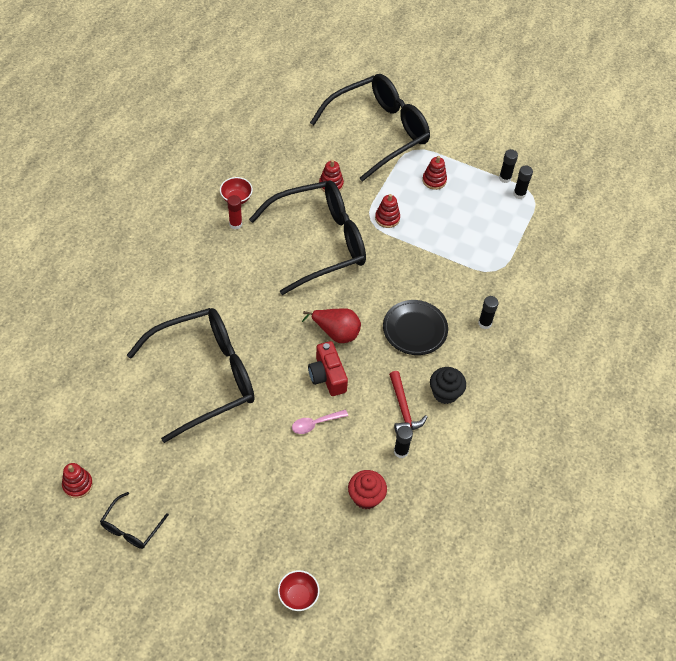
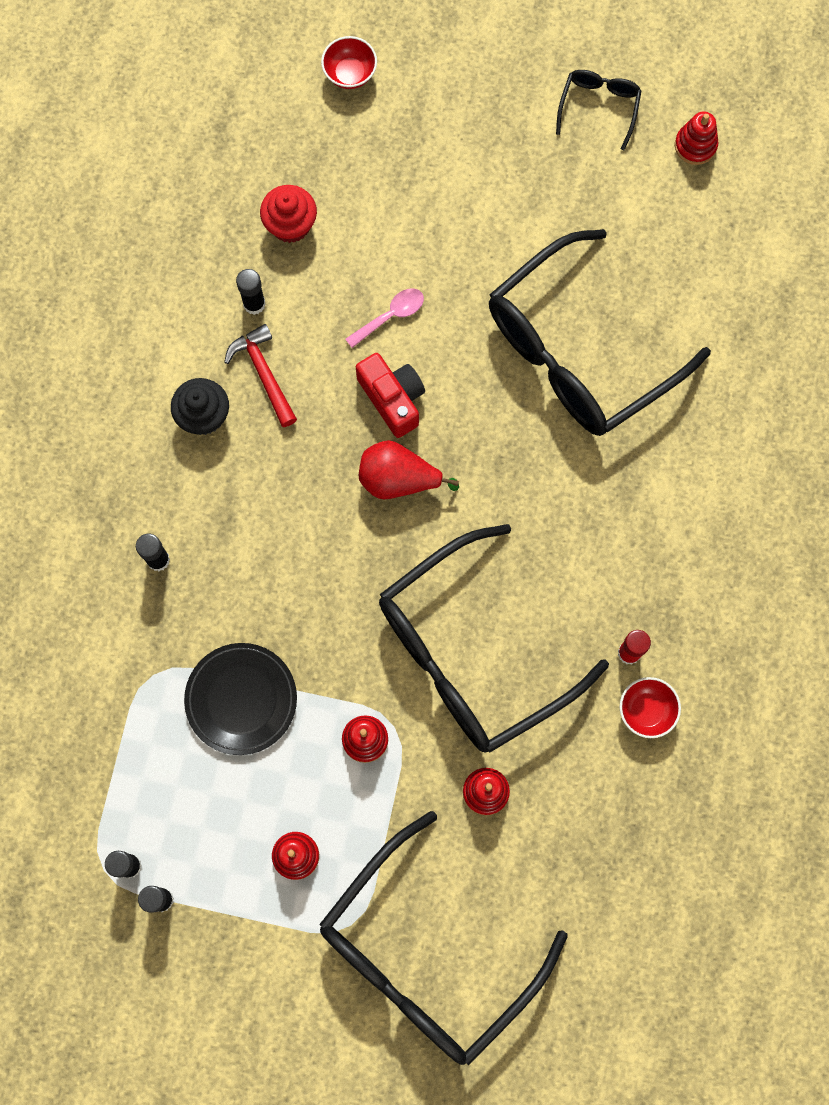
camera: 170 degrees right, 20 degrees up
black plate [383,300,448,355] -> black plate moved to [184,643,297,755]

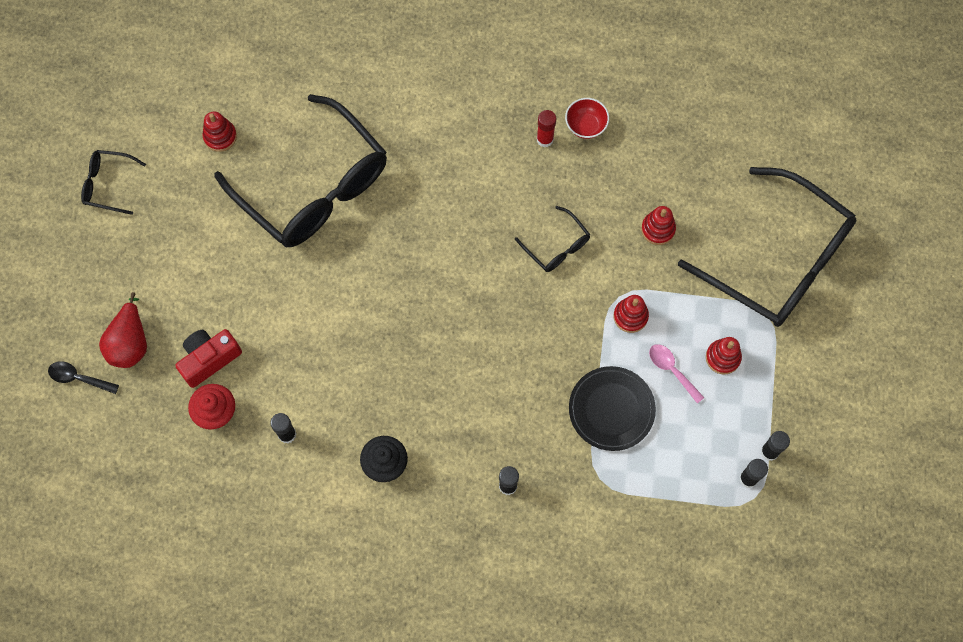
camera: 95 degrees left, 5 degrees down
red hammer [224,324,297,427] -> none
red bowl [321,36,377,89] -> black spoon [48,361,119,394]
pink spoon [346,289,424,348] -> pink spoon moved to [649,344,704,404]
red camera [356,353,425,438] -> red camera moved to [175,329,242,388]
red pear [359,440,459,499] -> red pear moved to [99,292,147,368]
black glasses [379,524,609,753] -> black glasses [515,206,590,272], size x0.42
red stacking toy [675,111,719,165] -> red stacking toy moved to [202,111,237,152]

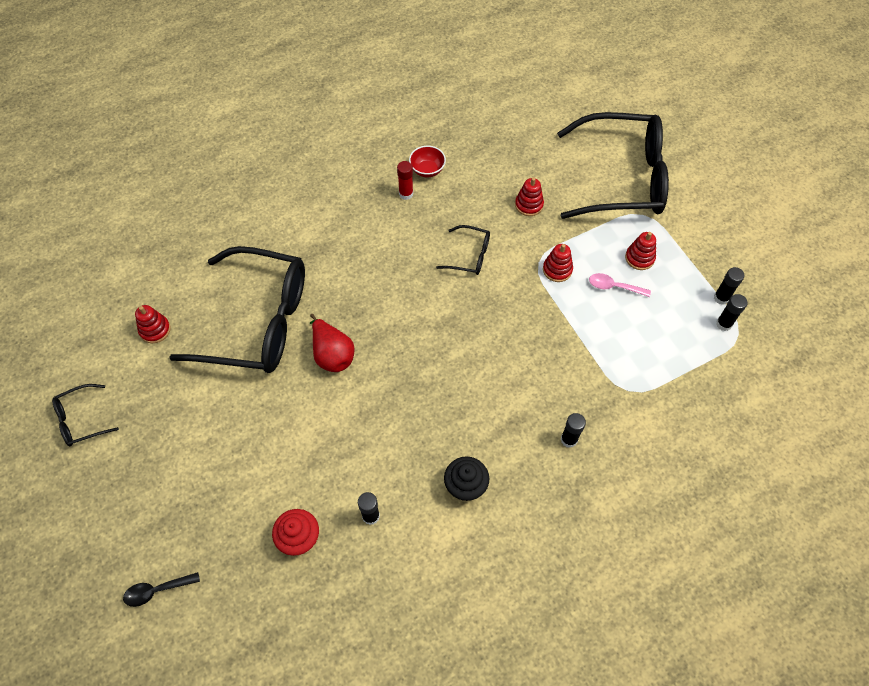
camera: 35 degrees left, 10 degrees down
red pear [99,292,147,368] -> red pear moved to [309,314,354,372]
red camera [175,329,242,388] -> none
black plate [569,366,656,451] -> none

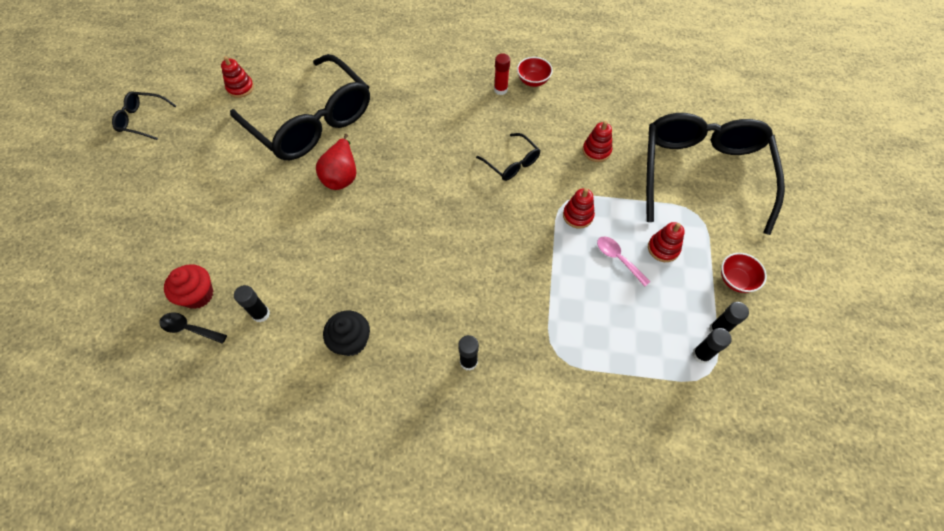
camera: 35 degrees right, 0 degrees up
black spoon [123,572,200,607] -> black spoon moved to [159,312,227,344]
black glasses [557,112,669,219] -> black glasses turned 120 degrees counterclockwise [646,113,785,235]
none -> red bowl [721,253,767,293]

